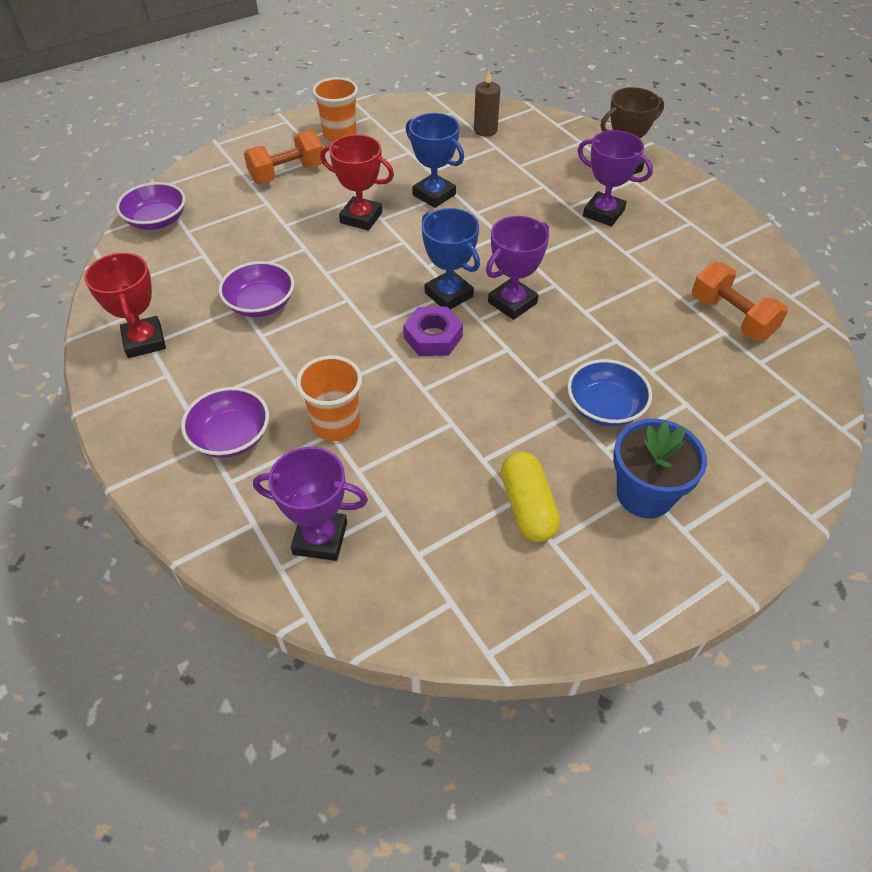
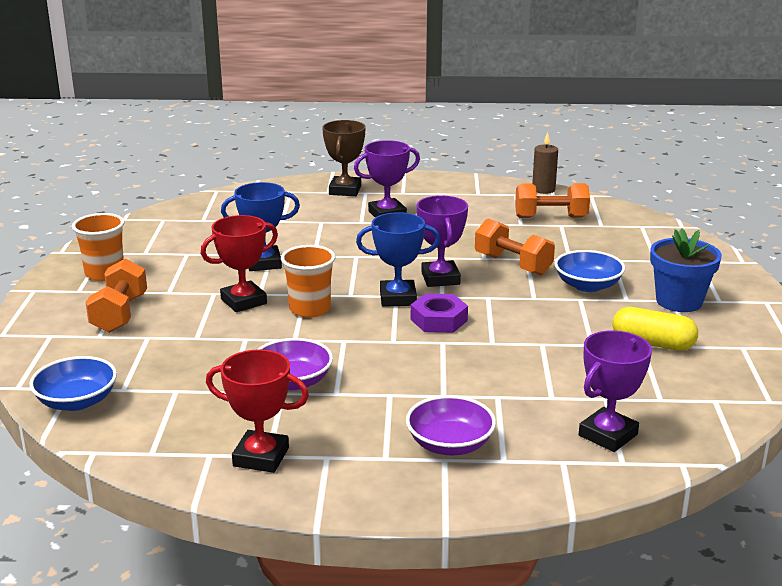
camera: 55 degrees left, 25 degrees down
purple bowl [116,182,186,230] -> blue bowl [29,356,117,411]
orange cup [296,356,362,441] -> orange cup moved to [281,245,335,318]
brown candle [474,71,500,137] -> brown candle moved to [532,132,558,194]
none -> orange dumbbell [475,218,555,276]

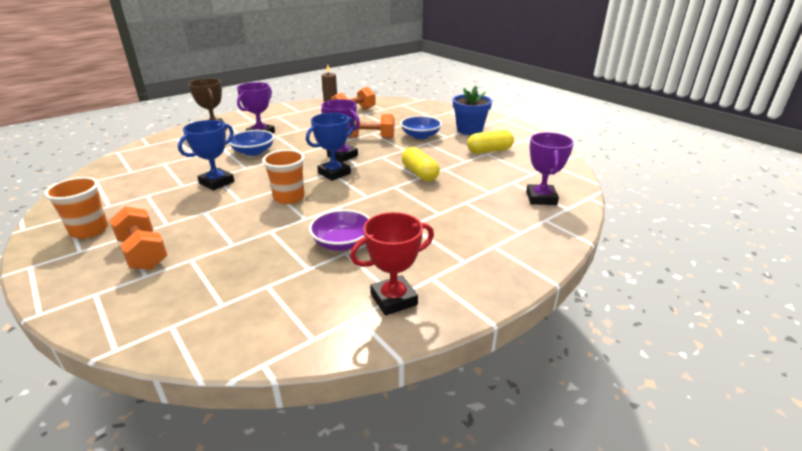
camera: 40 degrees left, 5 degrees up
blue bowl [29,356,117,411] -> blue bowl moved to [229,130,274,156]
red trophy [201,215,278,312] -> none
purple bowl [406,395,496,455] -> none
purple nut [411,294,468,333] -> none
none -> yellow capsule [402,147,440,181]

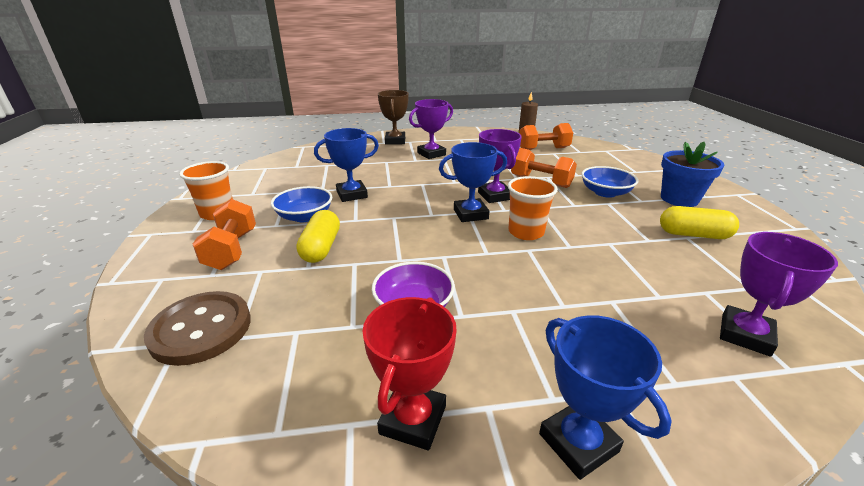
camera: 30 degrees right, 0 degrees up
blue bowl [229,130,274,156] -> blue bowl moved to [271,186,332,222]
orange cup [262,149,305,204] -> orange cup moved to [508,176,558,240]
red trophy [350,212,434,316] -> red trophy turned 75 degrees counterclockwise [363,297,457,450]
yellow capsule [402,147,440,181] -> yellow capsule moved to [296,210,340,263]
none -> brown button [144,291,251,366]
none -> blue trophy [539,315,672,480]

